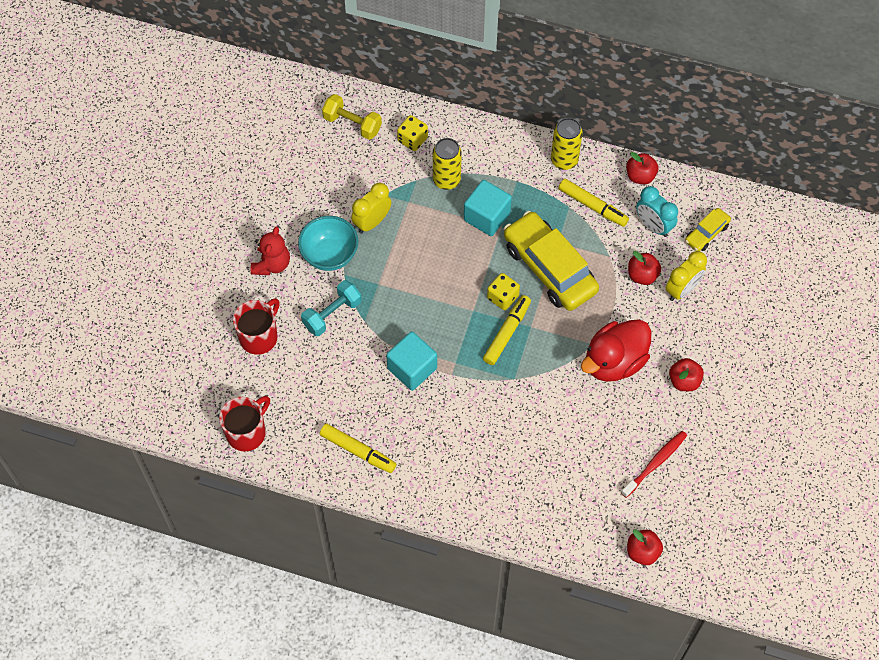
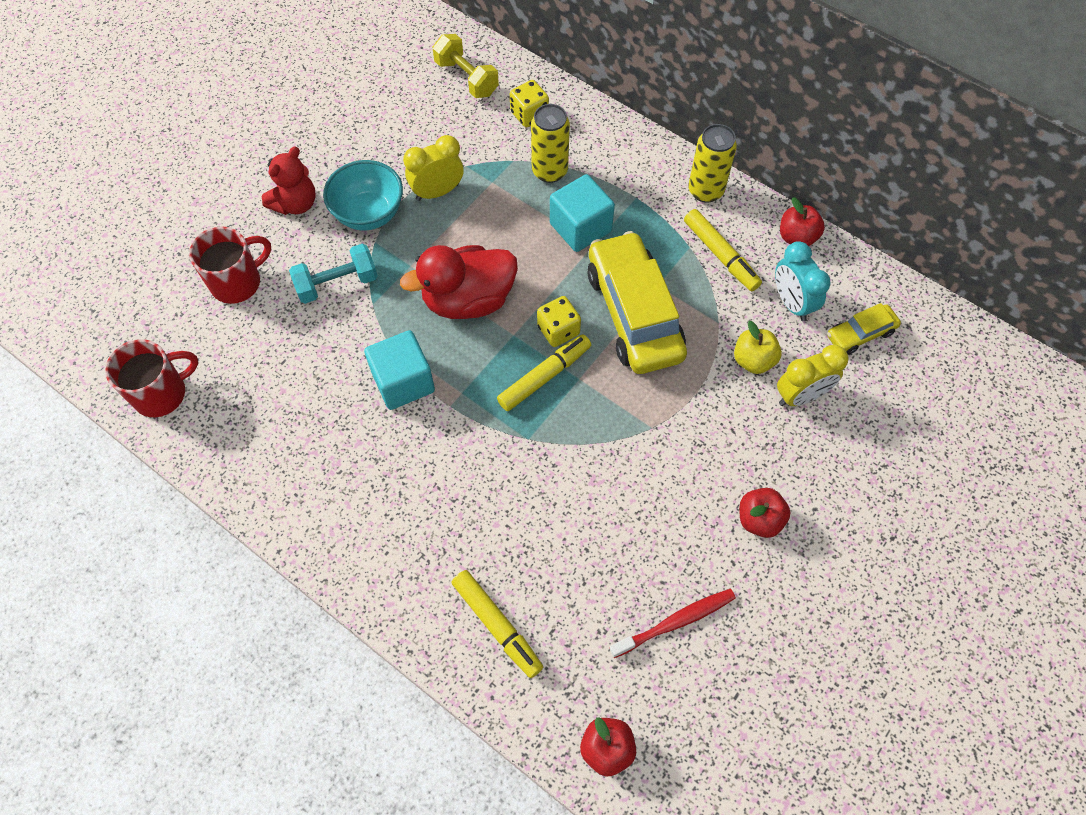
camera: 20 degrees right, 0 degrees up
yellow marker [320,423,396,473] -> yellow marker moved to [451,570,543,678]
red duck [581,319,651,382] -> red duck moved to [400,245,518,319]
red apple [628,251,661,285] -> yellow apple [734,321,782,374]

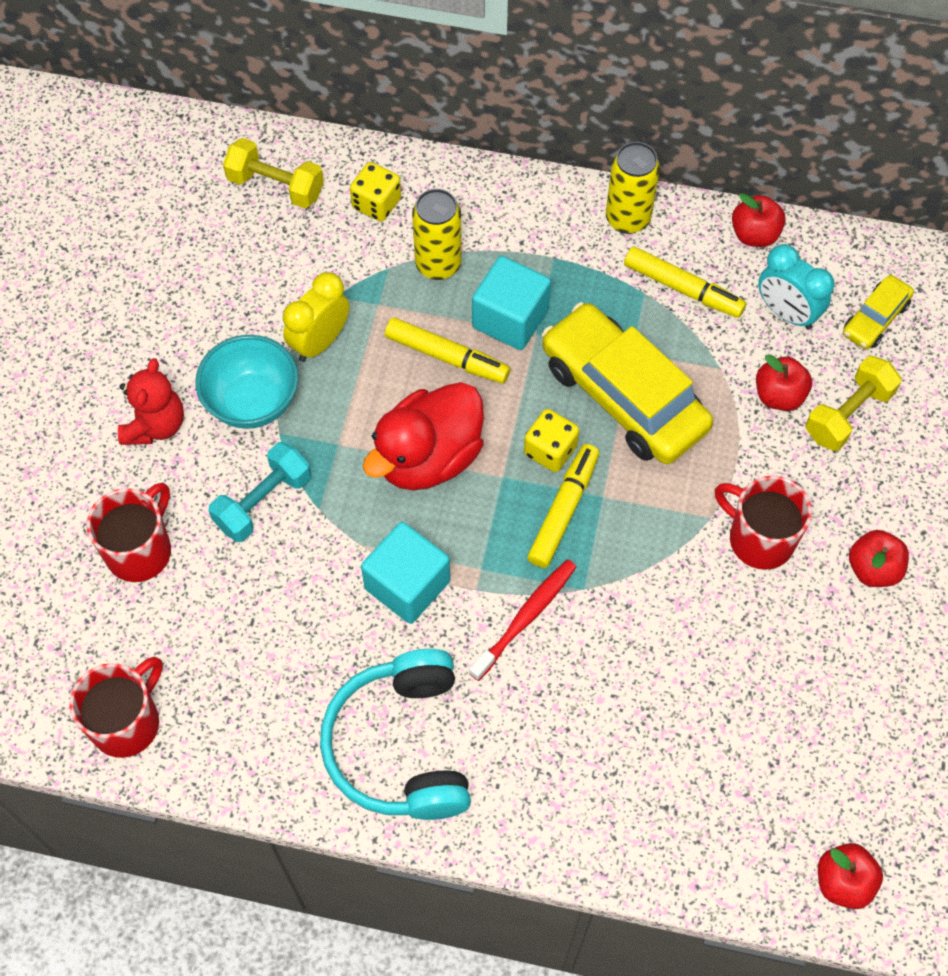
camera: 25 degrees left, 0 degrees up
yellow marker [451,570,543,678] -> yellow marker moved to [385,318,510,383]
red toothbrush [609,589,736,658] -> red toothbrush moved to [469,560,576,681]
yellow apple [734,321,782,374] -> red apple [756,354,812,411]
yellow clock [777,345,849,406] -> yellow dumbbell [806,356,902,451]
none -> turquoise headphones [320,649,471,820]
none -> red mug [715,476,812,570]

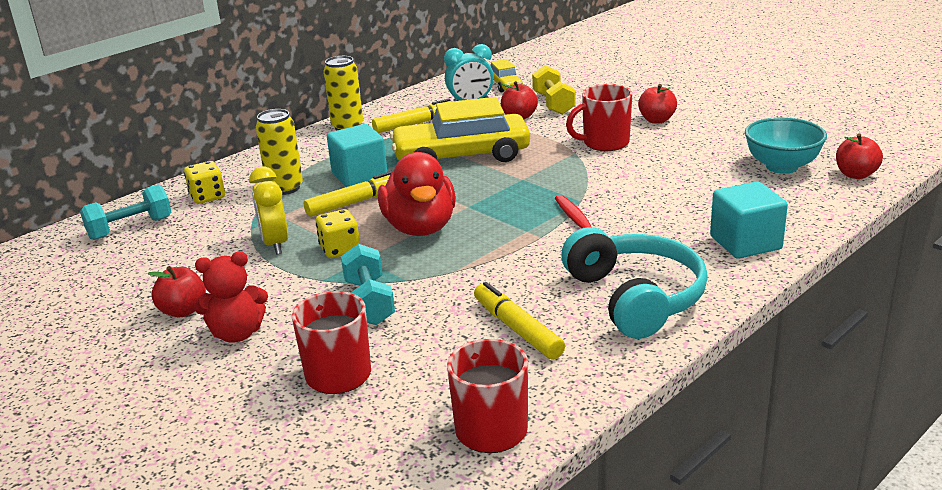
camera: 55 degrees left, 35 degrees down
red teddy bear [118,358,184,445] -> red teddy bear turned 120 degrees clockwise [194,251,268,343]
turquoise bowl [196,335,298,429] -> turquoise bowl moved to [745,117,827,174]
yellow dumbbell [223,138,324,208] -> turquoise dumbbell [80,184,171,240]
turquoise headphones [320,649,471,820] -> turquoise headphones turned 135 degrees counterclockwise [561,227,708,339]
turquoise cube [361,522,450,624] -> turquoise cube moved to [710,181,788,259]
yellow dice [524,409,579,472] -> yellow dice moved to [316,209,360,258]
yellow marker [527,444,599,568] -> yellow marker moved to [474,282,565,360]
red apple [732,193,786,247] -> red apple moved to [148,266,206,317]

